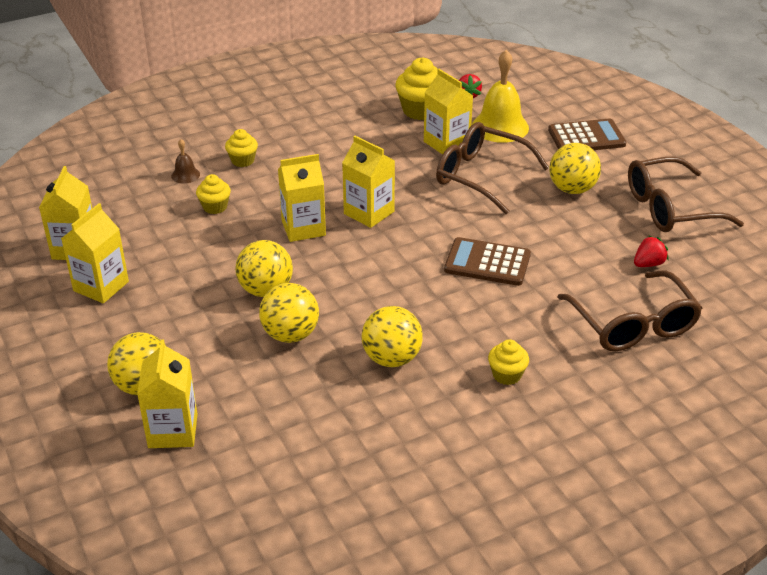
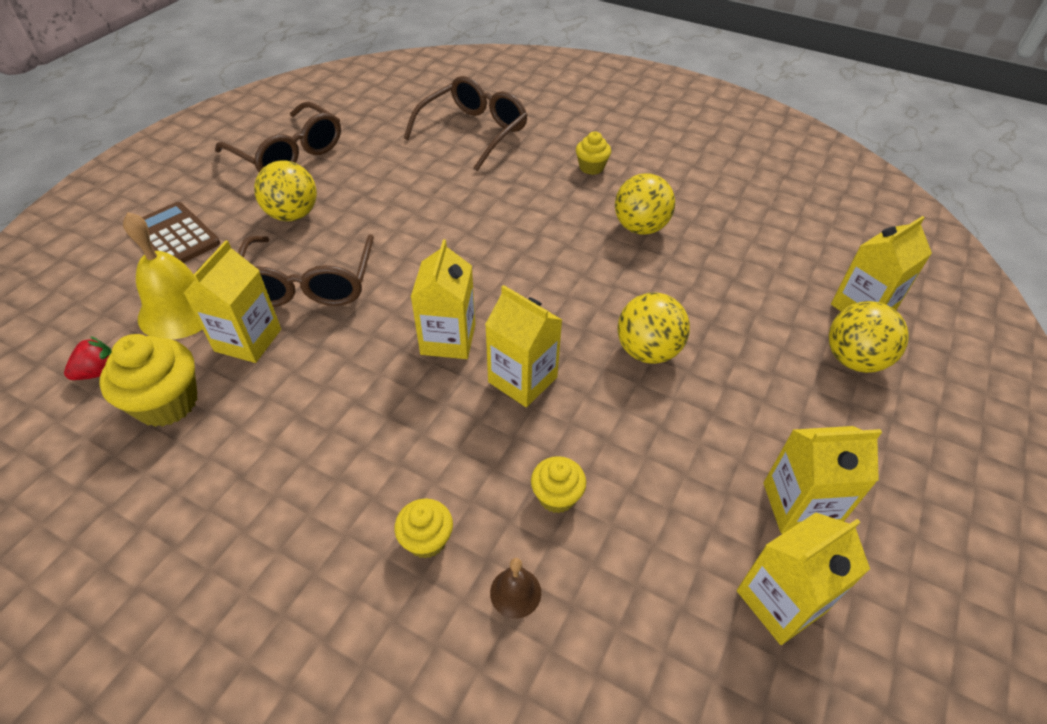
camera: 125 degrees left, 10 degrees up
yellow ball [259,283,319,343] -> none
brown calculator [444,237,531,286] -> none
red strawberry [634,235,669,267] -> none

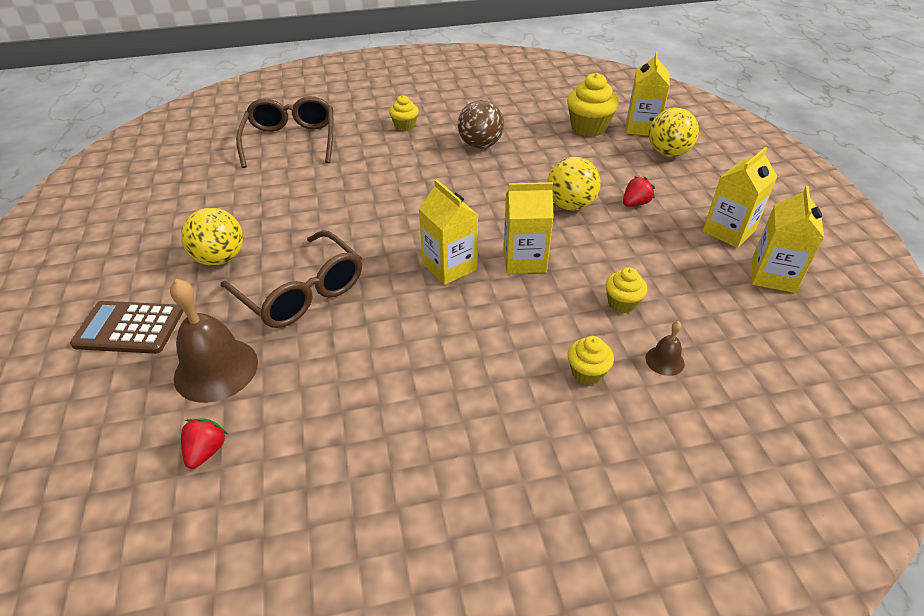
camera: 40 degrees left, 5 degrees down
yellow cupcake [99,334,197,427] -> yellow cupcake moved to [567,73,619,137]
yellow bell [123,212,203,340] -> brown bell [170,279,258,403]
yellow carton [184,240,281,363] -> none
brown glasses [215,102,341,172] -> none
yellow ball [615,173,675,235] -> brown ball [458,100,504,149]
none -> red strawberry [623,176,655,207]

